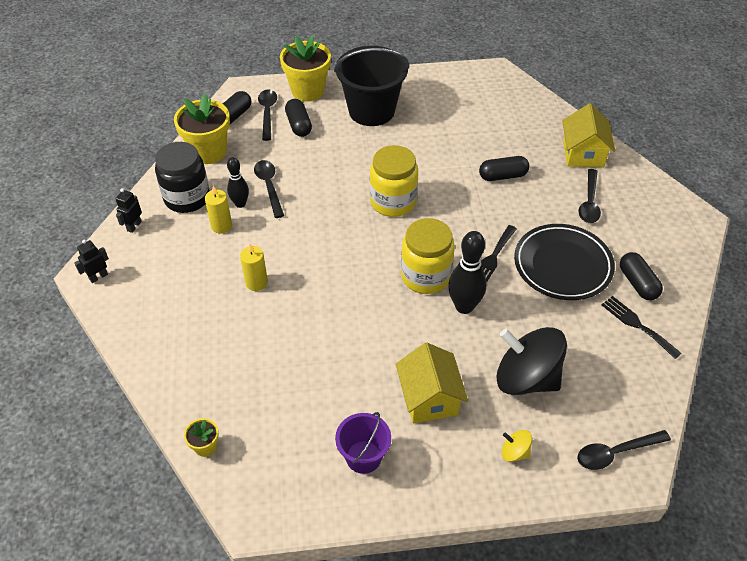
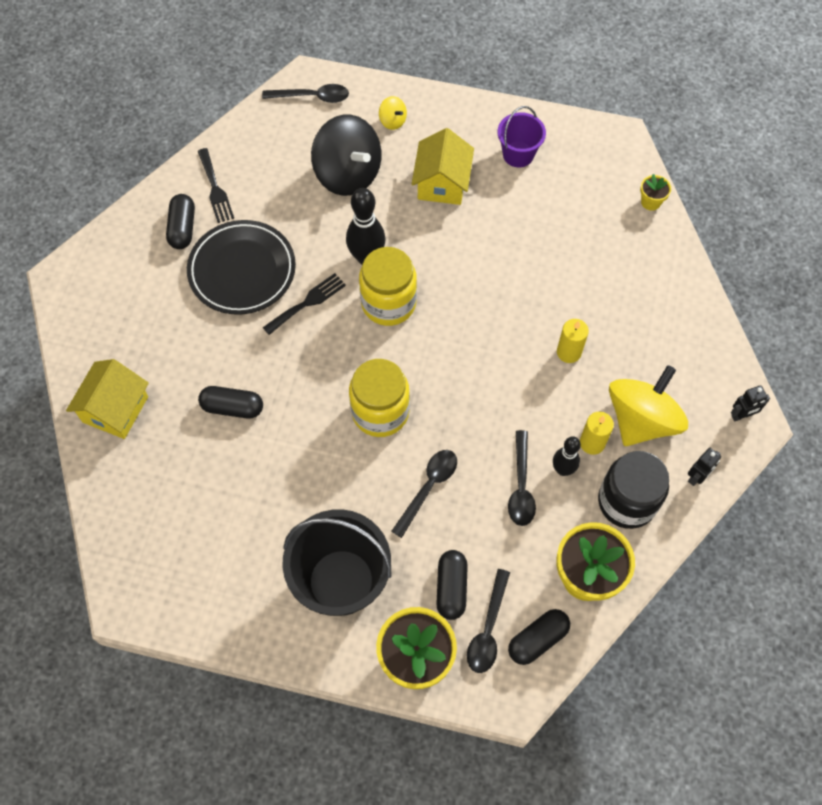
camera: 160 degrees left, 15 degrees up
black spoon [579,169,601,223] -> black spoon moved to [391,450,457,538]
none -> yellow spinning top [609,365,688,446]

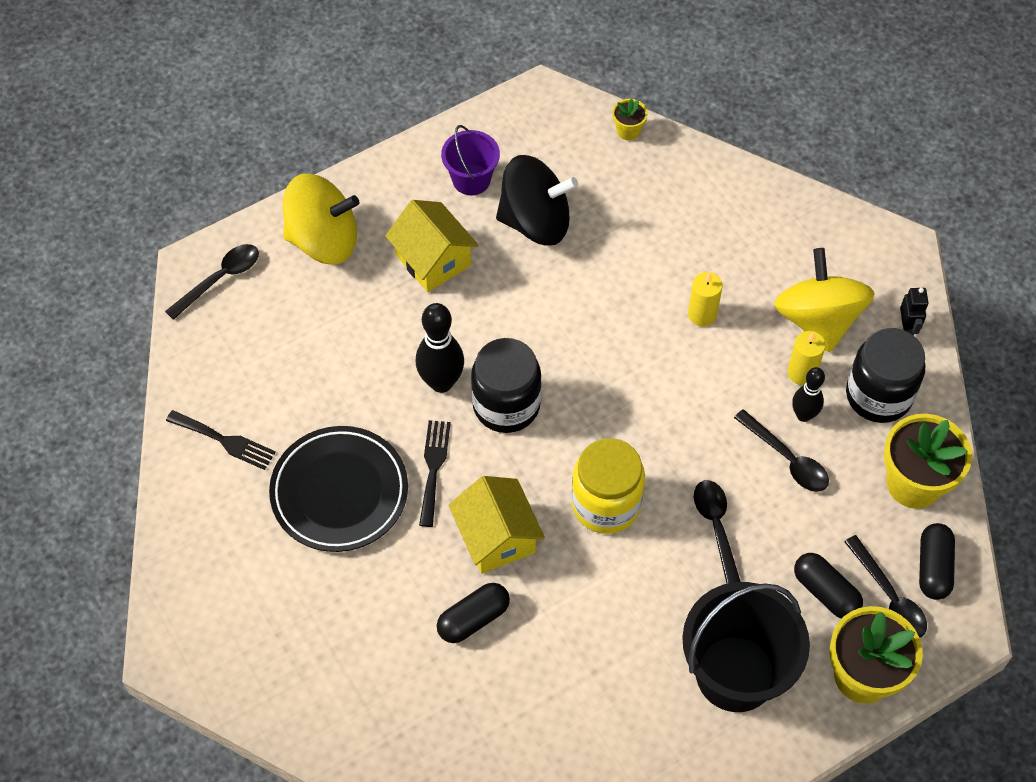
camera: 45 degrees left, 5 degrees down
yellow house [66,359,149,439] -> yellow house moved to [449,476,545,574]
black capsule [166,194,195,249] -> none
black spinning top [311,115,381,196] -> black spinning top moved to [496,155,578,246]
yellow jar [359,247,417,326] -> black jar [471,338,541,433]
yellow spinning top [379,96,407,130] -> yellow spinning top [283,174,359,264], size x2.35
black robot [731,385,770,421] -> none

